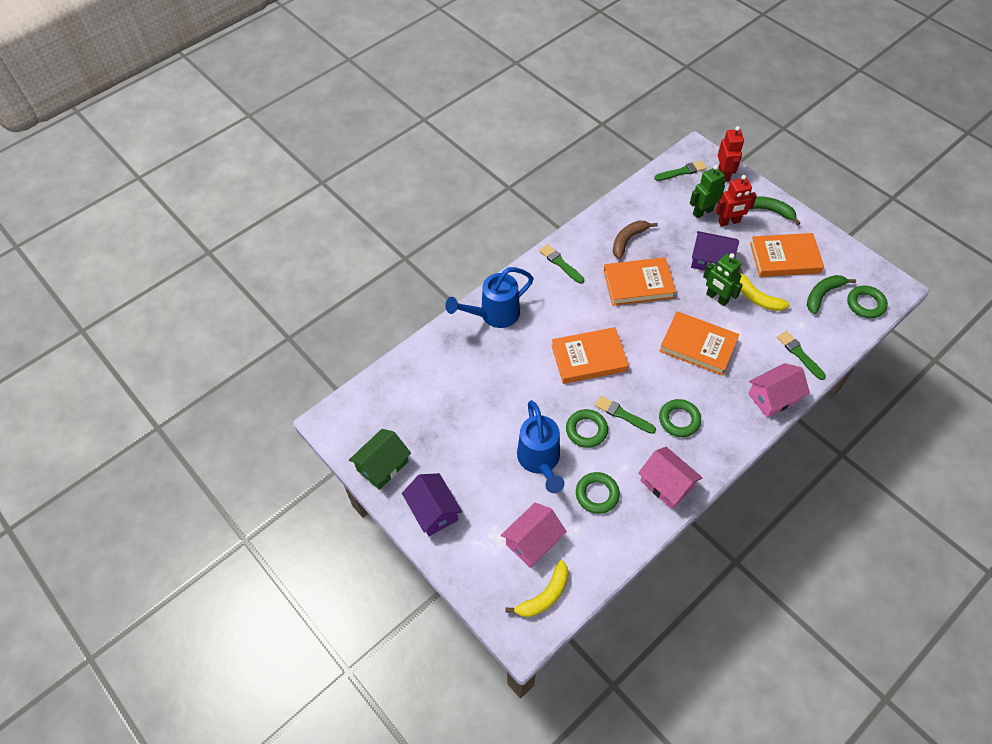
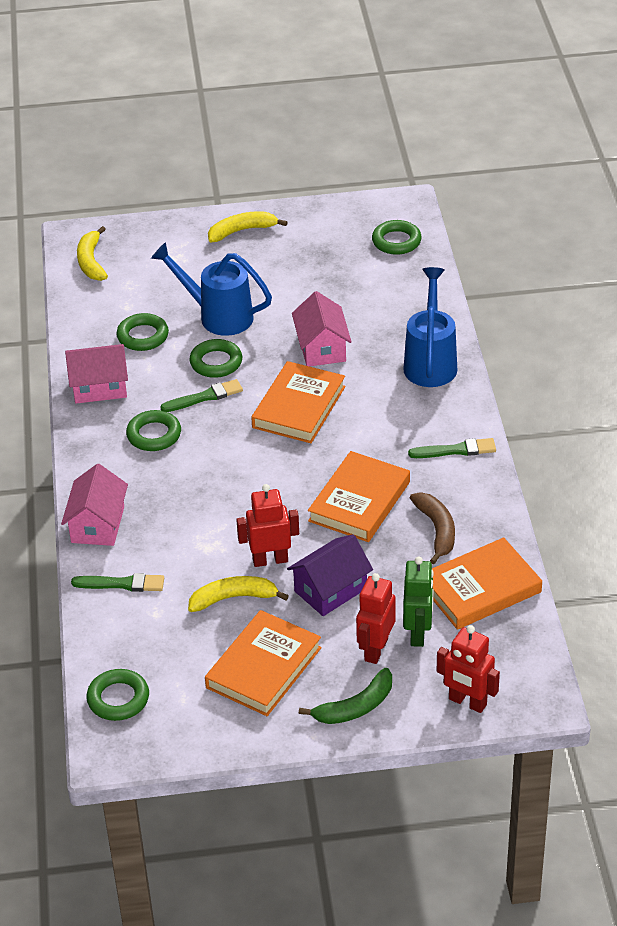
camera: 125 degrees right, 15 degrees down
green house [349,429,411,490] -> none
purple house [402,473,462,536] -> yellow banana [208,211,287,242]
pink house [501,502,567,568] -> pink house moved to [292,291,352,366]
green brush [654,161,707,181] -> none
orange book [659,311,739,376] -> orange book moved to [432,537,542,630]
green robot [703,253,743,306] -> red robot [236,484,299,567]
green banana [807,275,856,314] -> none
none -> green ring [372,220,422,255]

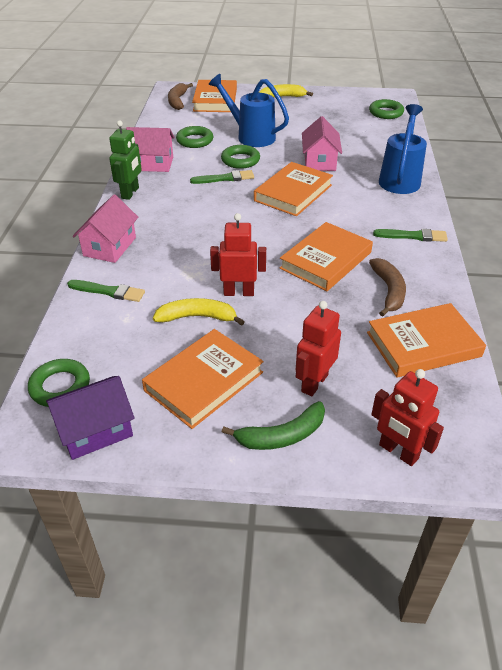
camera: 10 degrees right, 0 degrees up
yellow banana [77,226,108,281] -> brown banana [168,83,193,110]
green ring [126,410,181,451] -> none
purple house [287,534,373,616] -> purple house moved to [46,376,135,460]
green robot [403,556,434,647] -> green robot moved to [109,120,142,200]
none -> orange book [192,80,237,112]

